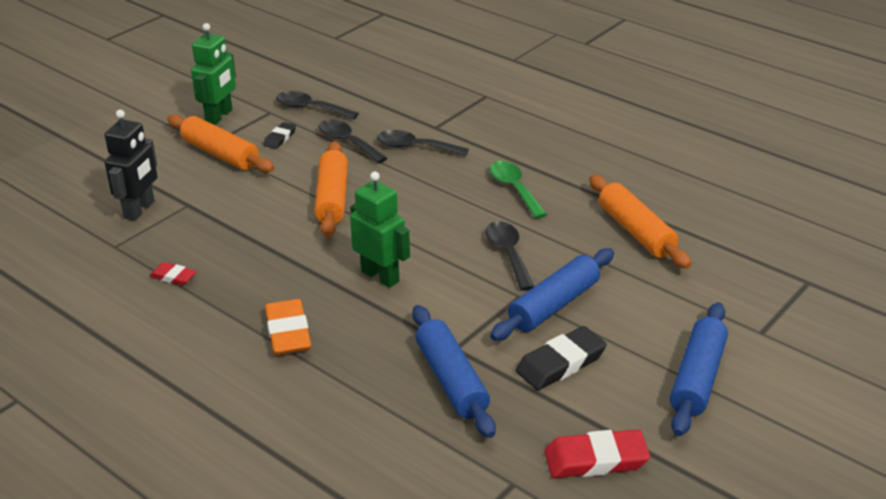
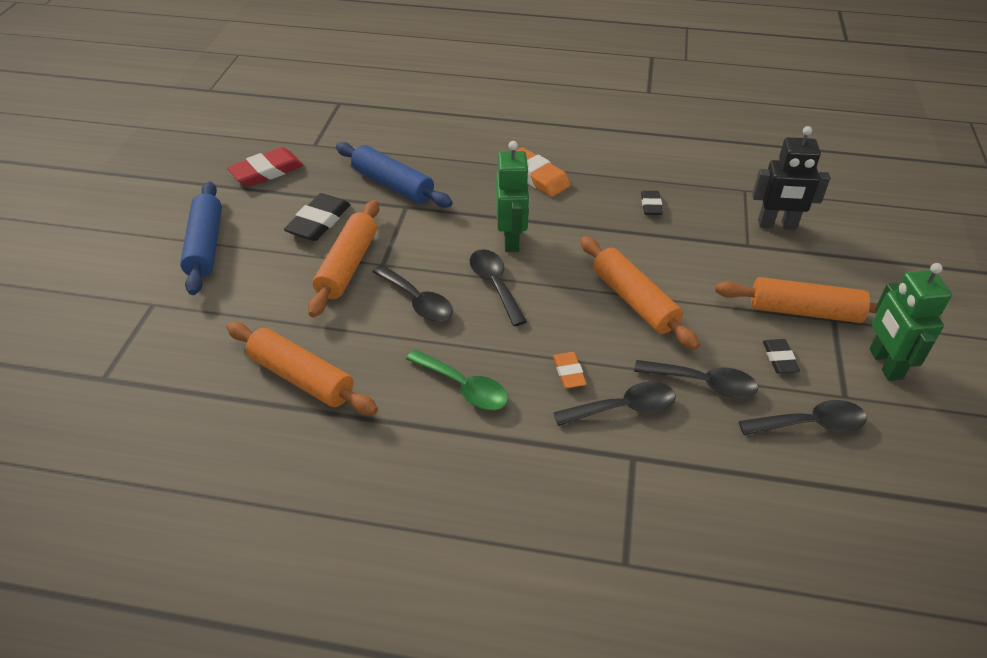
camera: 150 degrees right, 10 degrees up
black robot [104,110,158,221] -> black robot turned 75 degrees counterclockwise [752,126,830,230]
red eraser [150,262,197,286] -> none
green robot [350,172,410,288] -> green robot turned 105 degrees counterclockwise [496,141,530,252]
blue rolling pin [490,248,614,341] -> orange rolling pin [308,200,379,317]
none -> black spoon [470,249,527,326]
none -> orange eraser [553,352,587,388]
none -> black eraser [641,191,663,215]

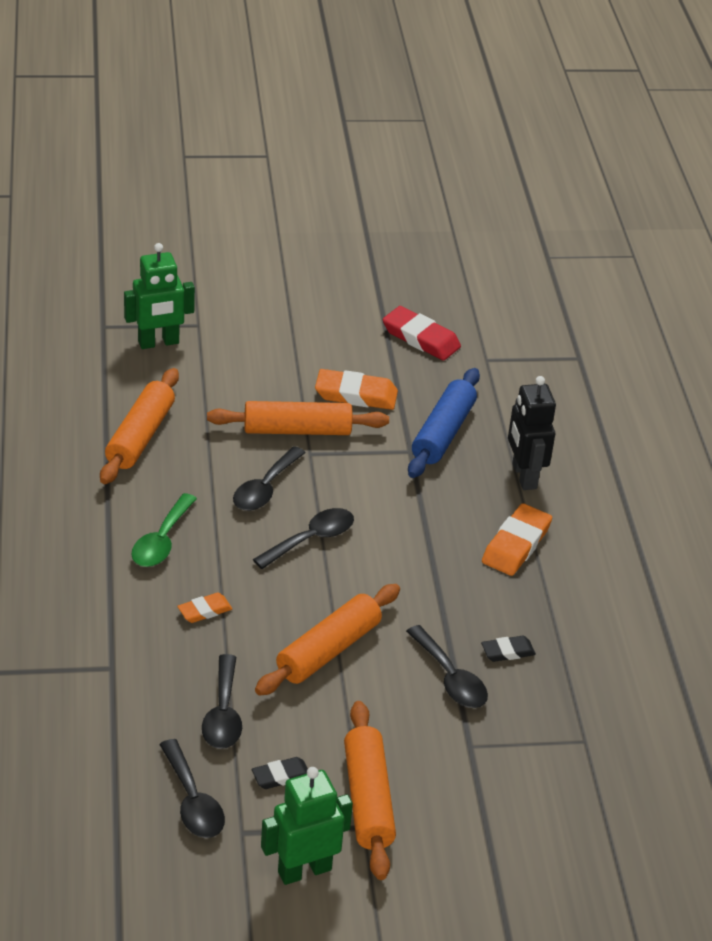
camera: 70 degrees right, 5 degrees down
blue rolling pin [180,181,222,295] -> none
black eraser [284,193,351,241] -> orange eraser [315,369,398,410]
green robot [496,141,530,252] -> green robot moved to [124,243,195,349]
black spoon [553,382,676,426] -> black spoon moved to [406,625,488,708]
black robot [752,126,830,230] -> black robot moved to [508,376,556,490]

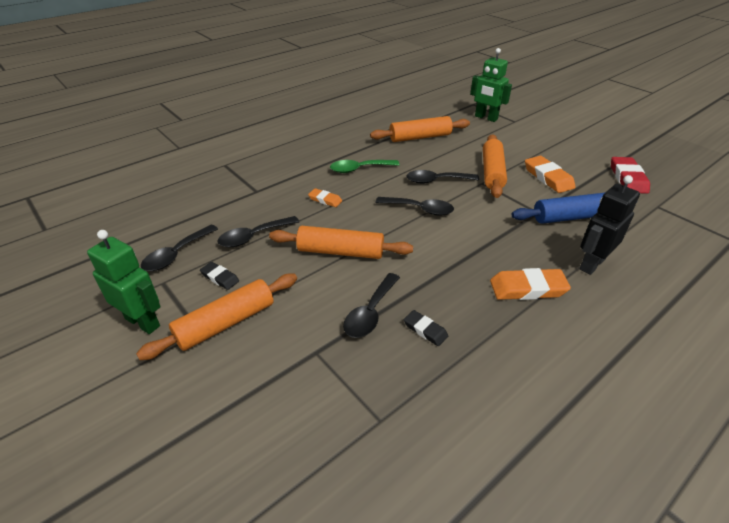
camera: 60 degrees right, 0 degrees up
orange rolling pin [207,401,389,435] -> orange rolling pin turned 45 degrees clockwise [483,134,507,198]

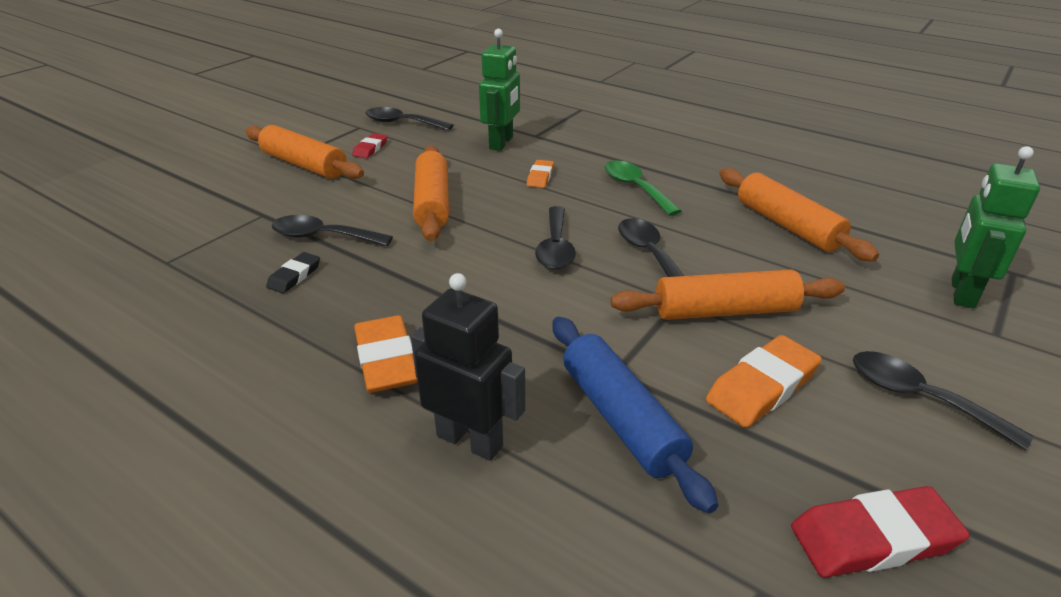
camera: 75 degrees right, 5 degrees down
green robot [87,230,161,334] -> green robot moved to [479,29,520,151]
black eraser [200,262,239,290] -> red eraser [352,133,387,158]
black spoon [217,216,299,247] -> black spoon moved to [853,351,1033,450]

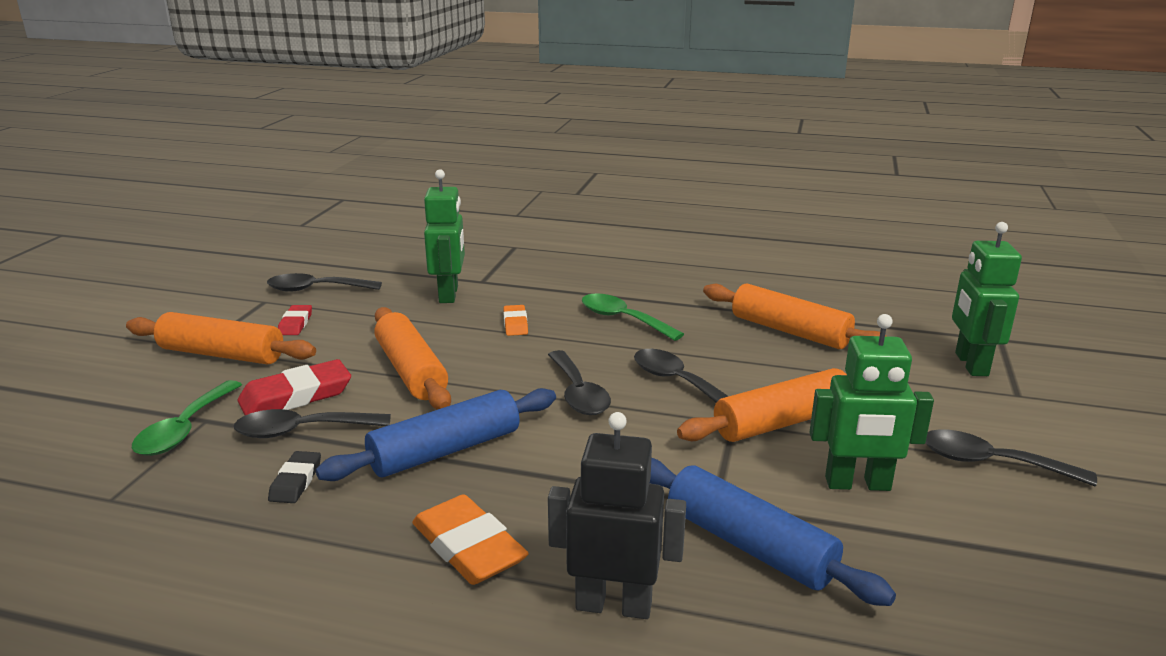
camera: 20 degrees left, 10 degrees down
orange eraser [706,335,822,428] -> green robot [810,314,934,491]
red eraser [791,486,970,578] -> red eraser moved to [237,359,351,415]
none -> green spoon [132,380,242,456]
none -> blue rolling pin [316,388,556,481]

